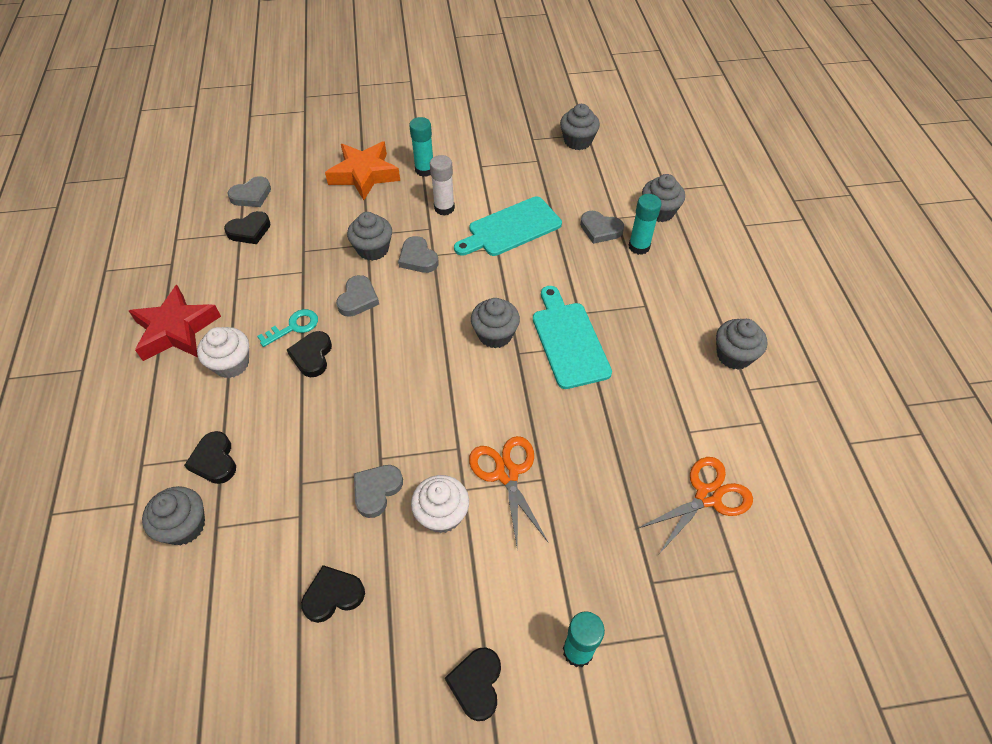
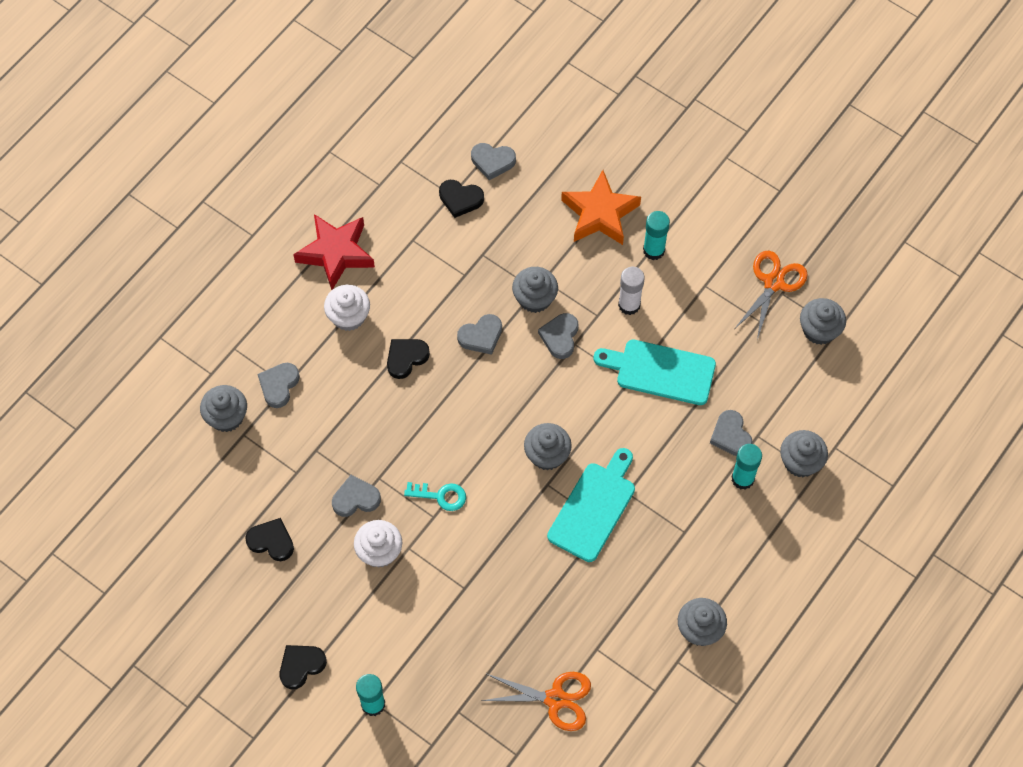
camera: 45 degrees right, 10 degrees up
black heart [184,431,236,484] -> grey heart [257,363,300,408]
turquoise key [257,309,318,347] -> turquoise key moved to [404,482,466,511]
orange scissors [469,436,548,550] -> orange scissors moved to [735,251,808,340]

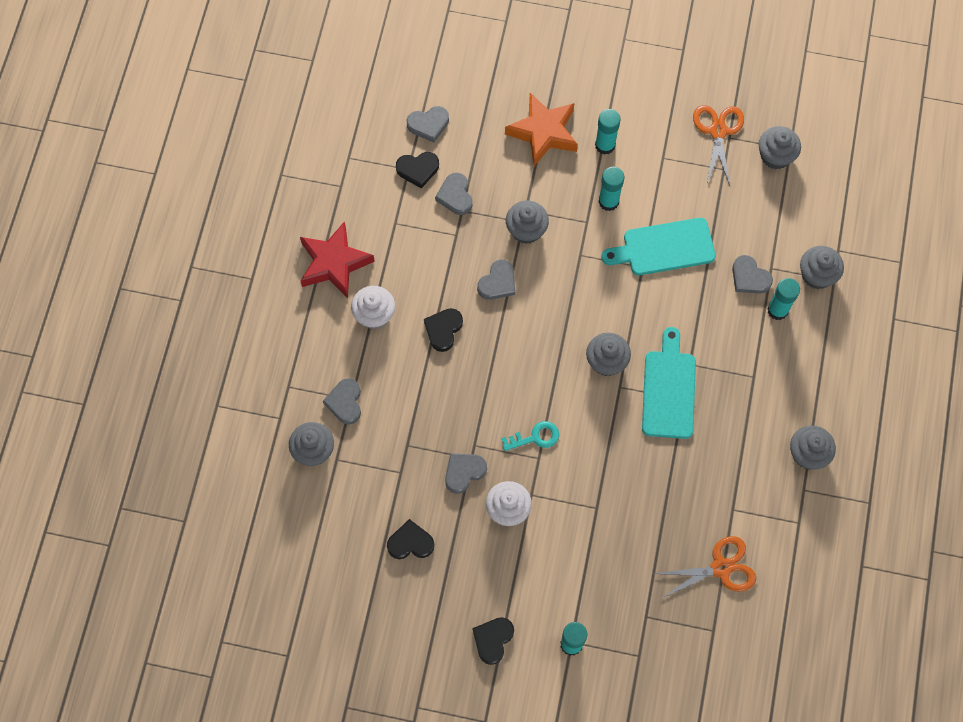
camera: 25 degrees left, 5 degrees up
grey heart [538,313,578,359] -> grey heart moved to [435,173,472,215]
white glue stick [618,267,645,315] -> turquoise glue stick [598,167,624,211]

